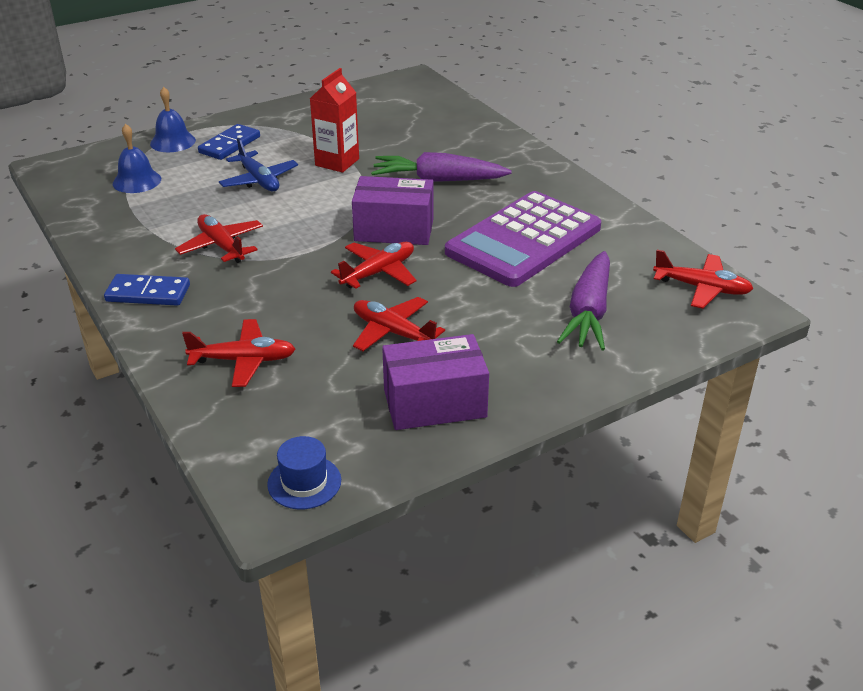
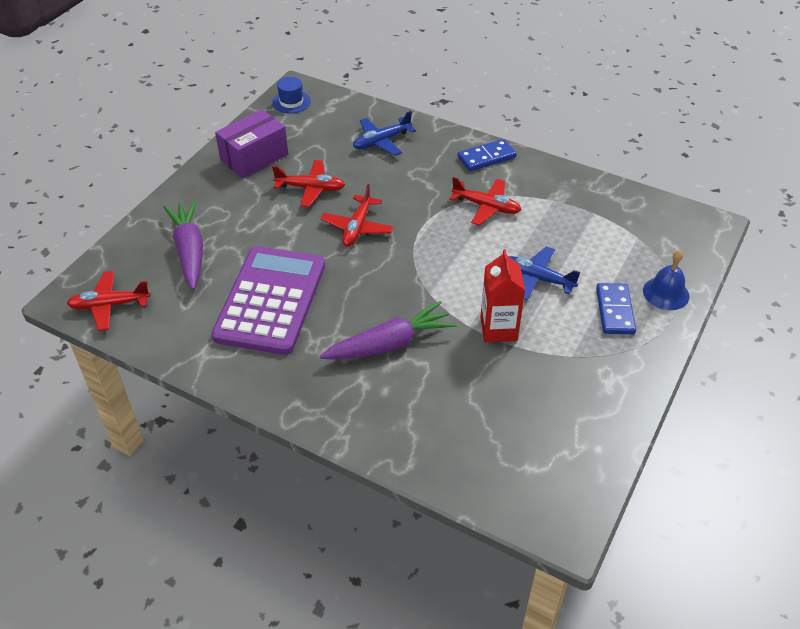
camera: 150 degrees right, 10 degrees up
blue bell [113,124,161,193] -> none
red plane [182,319,295,387] -> blue plane [353,111,416,156]
purple box [352,176,433,245] -> none

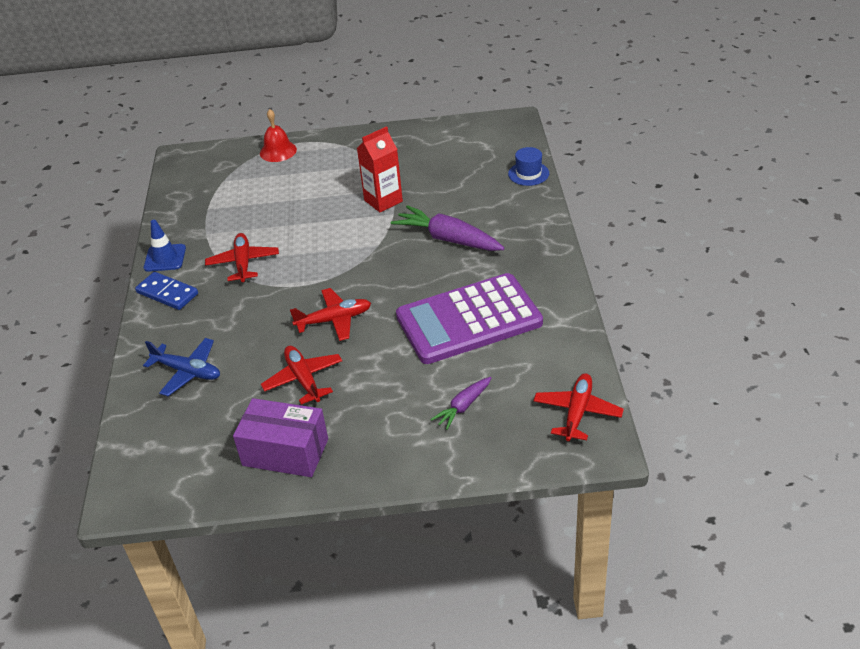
camera: 120 degrees left, 5 degrees down
red plane [67,271,151,331] -> red plane turned 120 degrees counterclockwise [533,373,624,441]
purple carrot [163,200,203,290] -> purple carrot [430,377,491,430], size x0.56
blue hat [272,77,311,113] -> blue hat moved to [508,147,549,186]
blue plane [509,246,580,300] -> none
blue domino [596,283,636,334] -> none
blue bell [643,250,689,310] -> red bell [260,109,297,162]
none -> blue traffic cone [144,220,186,272]

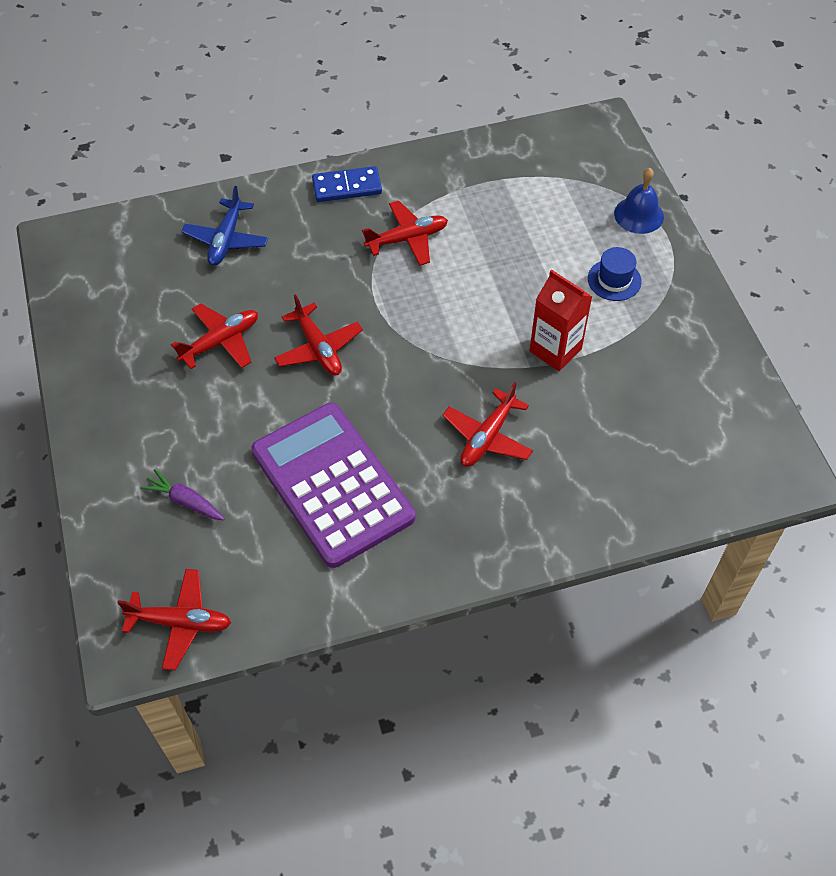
camera: 75 degrees right, 15 degrees up
blue domino [135,272,198,310] -> blue domino turned 60 degrees clockwise [312,166,382,202]
blue traffic cone [144,220,186,272] -> none
purple box [233,398,328,477] -> none
red bell [260,109,297,162] -> blue bell [614,168,664,234]
purple carrot [391,205,504,251] -> red plane [443,382,533,467]
blue hat [508,147,549,186] -> blue hat moved to [588,247,642,301]

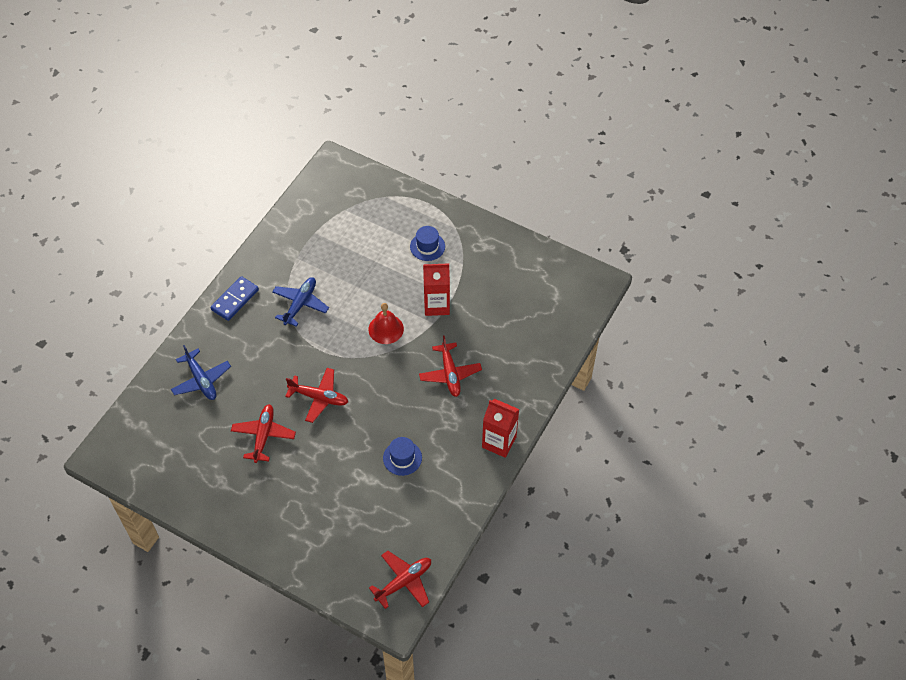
camera: 45 degrees left, 0 degrees up
purple carrot [140,469,224,520] -> none
purple calculator [251,403,415,568] -> blue hat [383,437,422,476]
red plane [362,201,448,266] -> blue plane [272,277,329,327]
blue bell [614,168,664,234] -> none
none -> red bell [368,303,404,344]
none -> red carton [482,399,519,458]

